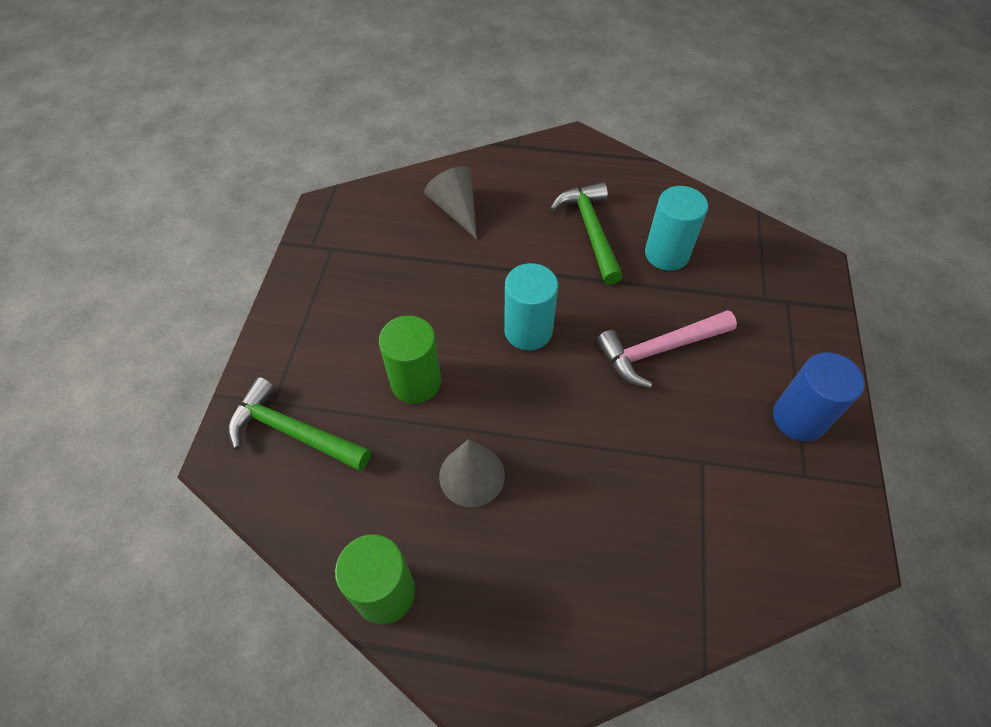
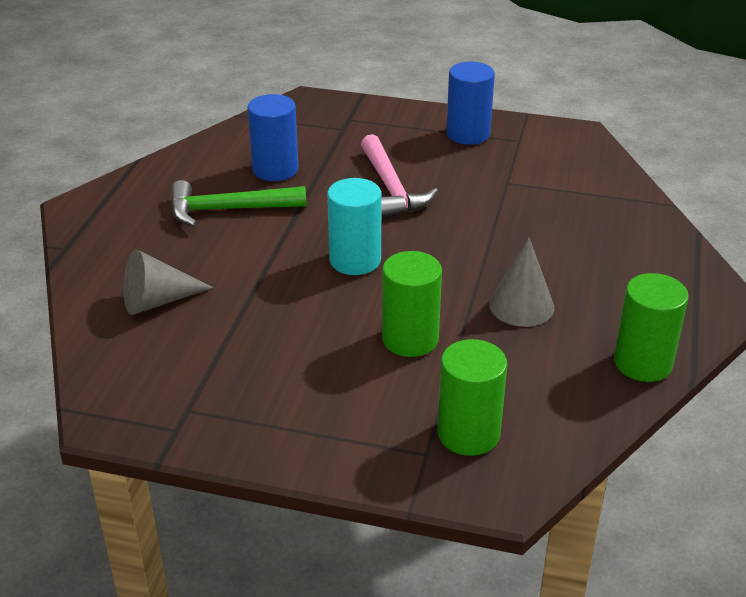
camera: 85 degrees left, 20 degrees down
green hammer [228,377,371,471] -> green cylinder [438,339,507,456]
turquoise cylinder [645,186,708,271] -> blue cylinder [247,94,299,181]

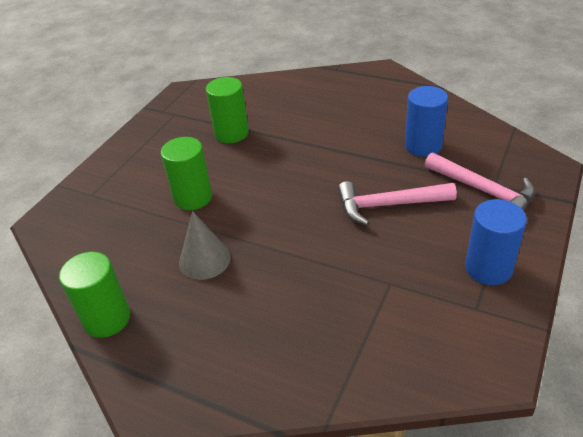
camera: 105 degrees right, 5 degrees up
grey cone [123,249,213,315] -> none
green hammer [171,180,307,227] -> none
turquoise cylinder [327,178,382,275] -> none
green cylinder [438,339,507,456] -> green cylinder moved to [206,77,249,143]
none -> pink hammer [425,152,535,211]

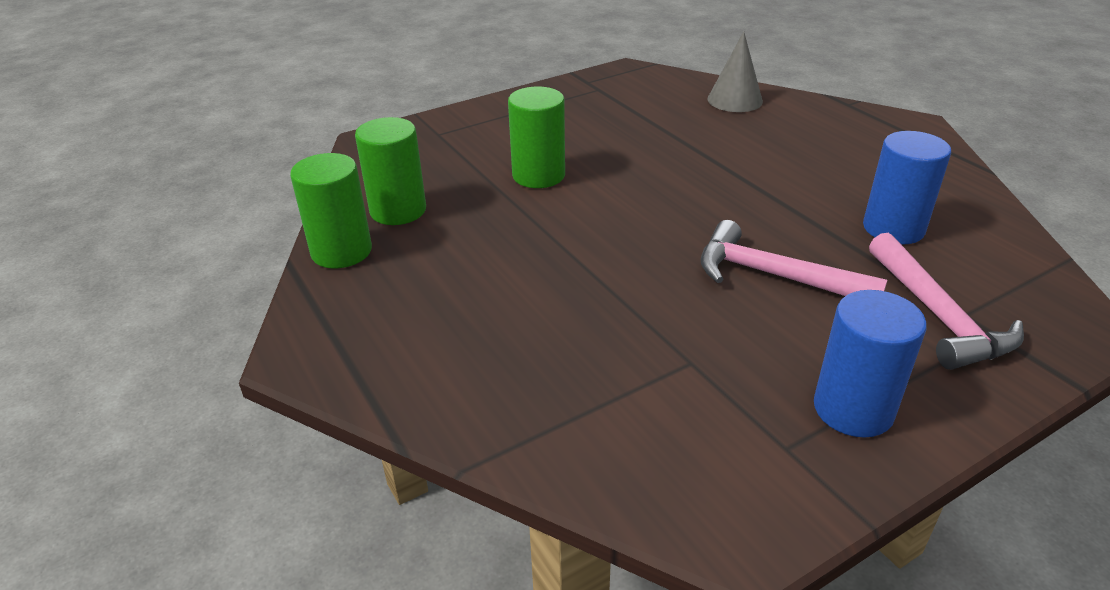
camera: 30 degrees right, 5 degrees down
grey cone [179,211,231,280] -> grey cone moved to [707,31,763,112]
green cylinder [206,77,249,143] -> green cylinder moved to [355,117,426,225]

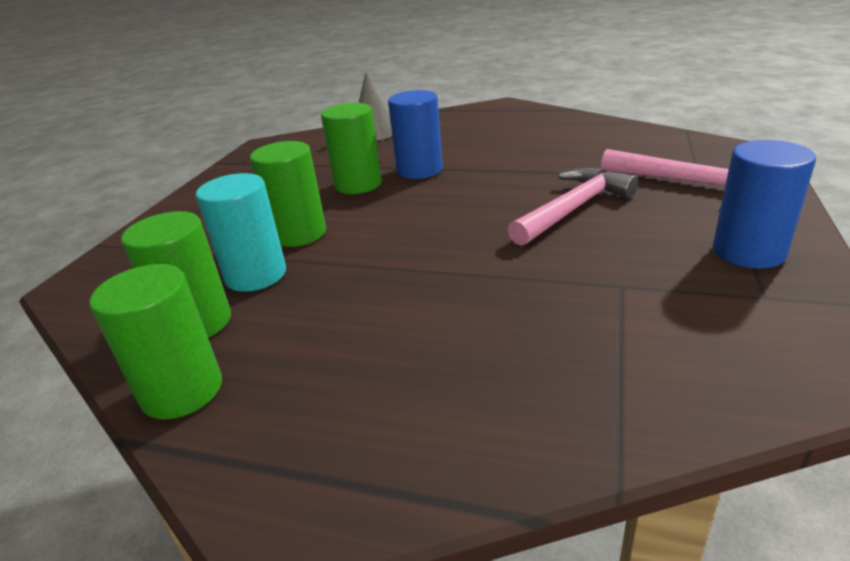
camera: 40 degrees left, 5 degrees down
pink hammer [701,220,888,296] -> pink hammer turned 150 degrees clockwise [508,168,638,246]
blue cylinder [863,131,951,245] -> blue cylinder moved to [388,90,443,179]
none -> turquoise cylinder [196,173,286,292]
none -> green cylinder [321,103,382,194]

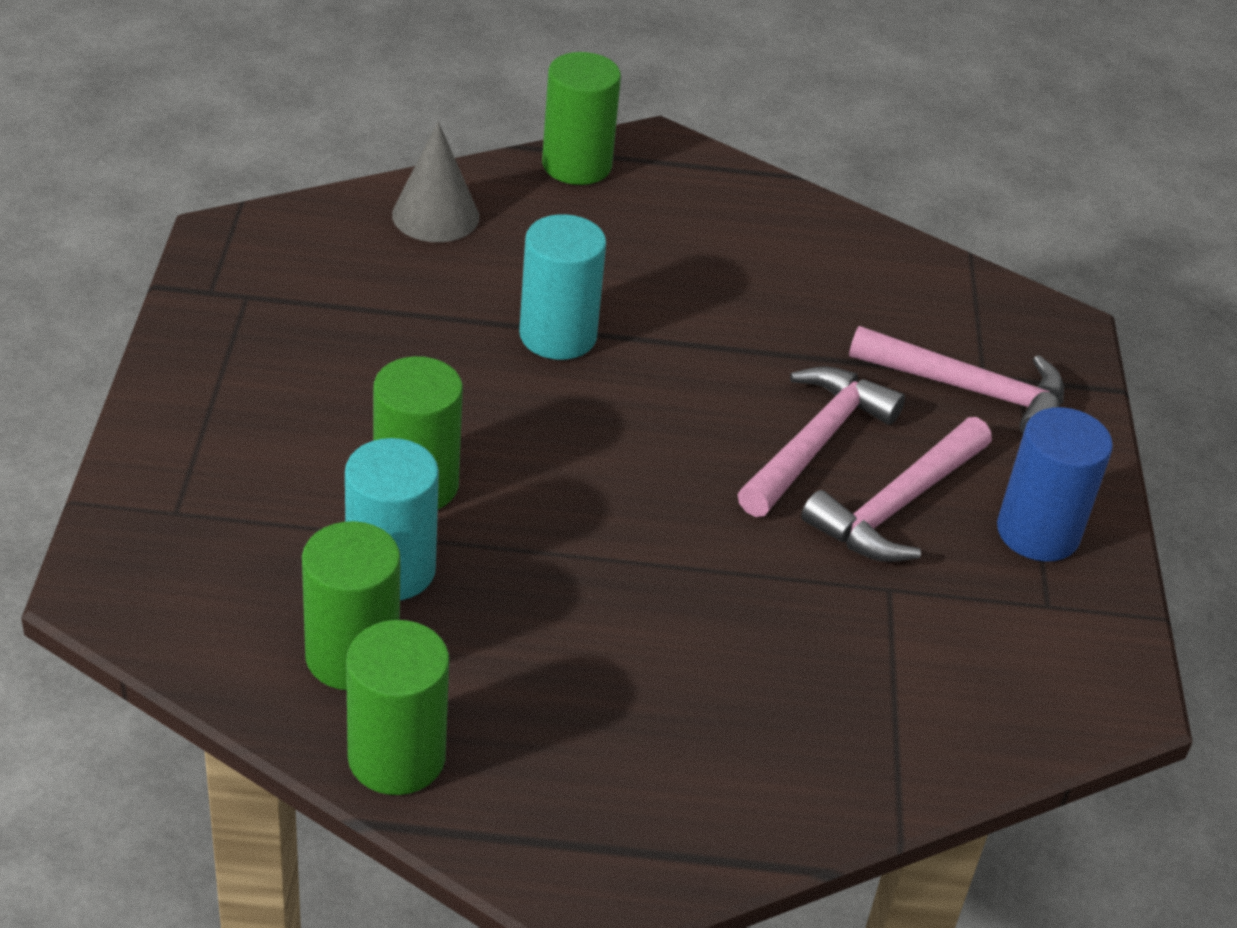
camera: 20 degrees left, 10 degrees up
green cylinder [321,103,382,194] -> green cylinder moved to [542,52,621,185]
blue cylinder [388,90,443,179] -> turquoise cylinder [519,214,606,360]
none -> pink hammer [801,417,992,562]

